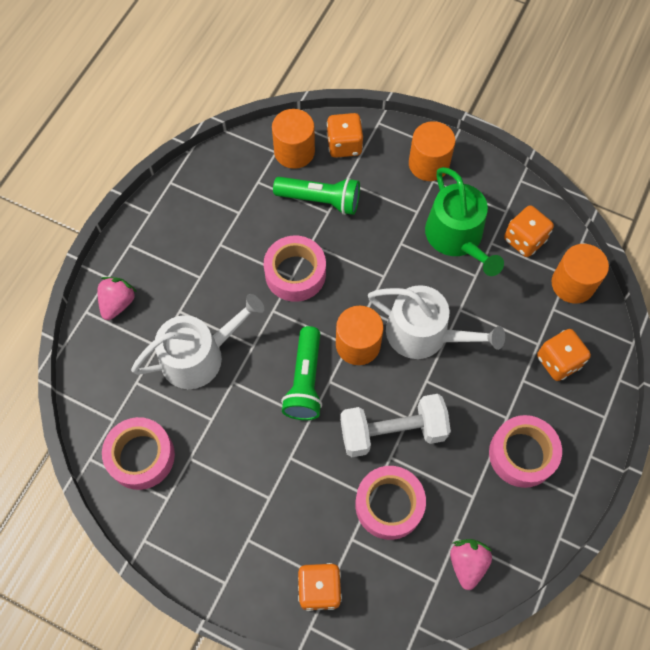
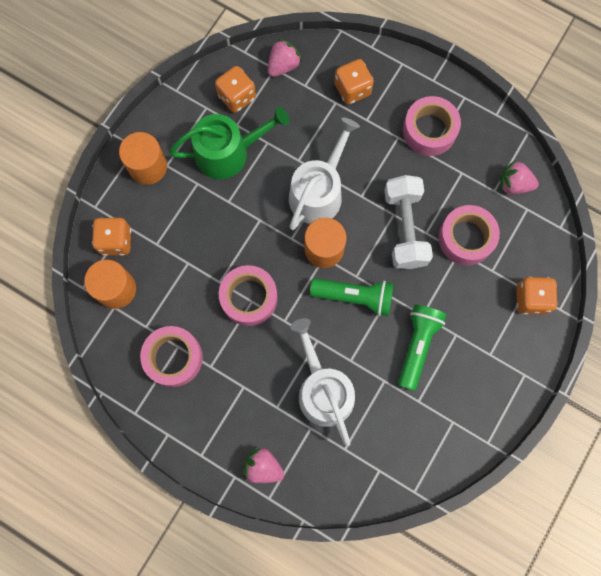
camera: 85 degrees left, 10 degrees up
pink tape [102,417,175,490] -> pink tape moved to [140,326,203,387]
green flashlight [273,177,360,215] -> green flashlight moved to [398,305,447,391]
orange cylinder [551,244,609,303] -> pink strawberry [268,39,302,77]

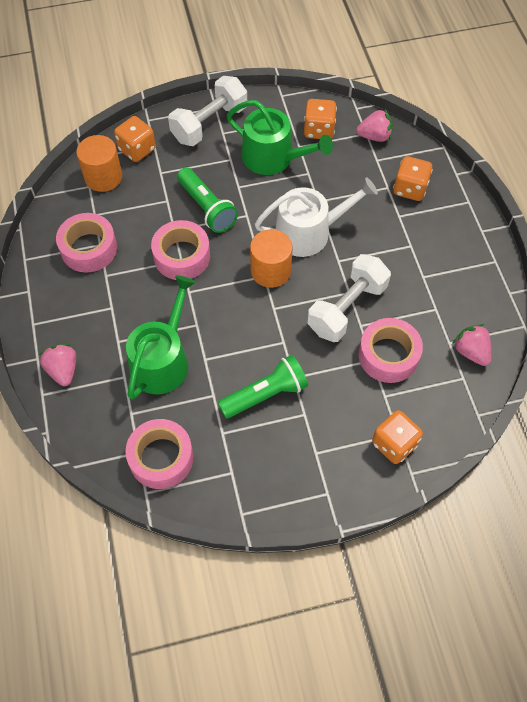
camera: 45 degrees right, 15 degrees down
orange cylinder [119,132,167,185] -> white dumbbell [168,76,247,146]
white watering can [290,318,355,447] -> green watering can [126,275,196,399]
green flashlight [310,278,394,316] -> green flashlight moved to [177,167,238,233]
pink tape [403,96,461,156] -> pink tape moved to [125,419,193,489]

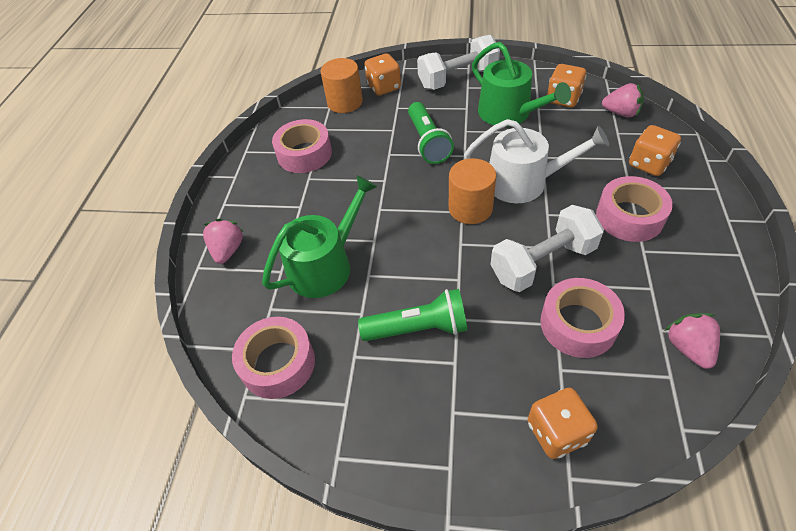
camera: 25 degrees right, 10 degrees down
pink tape [151,220,210,280] -> pink tape moved to [596,176,673,242]

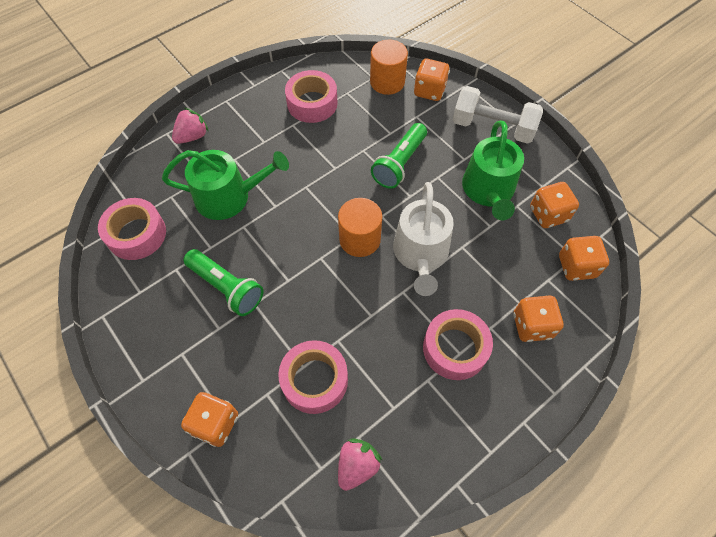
camera: 40 degrees right, 10 degrees up
white watering can [464,119,609,203] -> white watering can turned 45 degrees clockwise [393,182,454,296]
white dumbbell [490,205,604,292] -> none
pink strawberry [602,83,644,117] -> orange dice [559,236,609,281]

